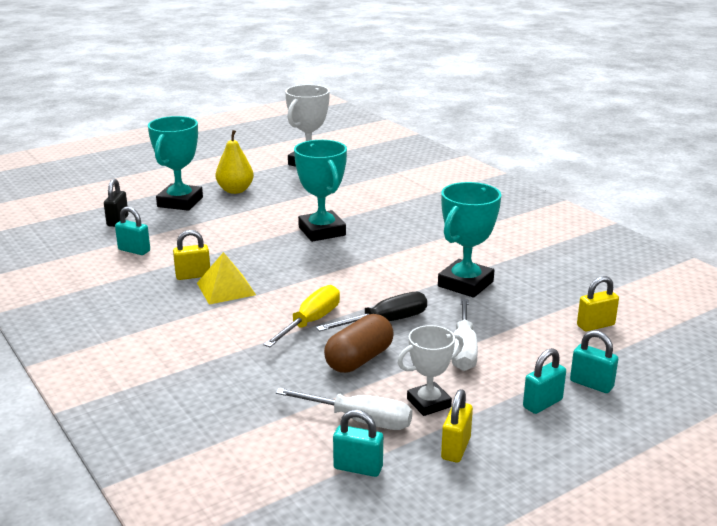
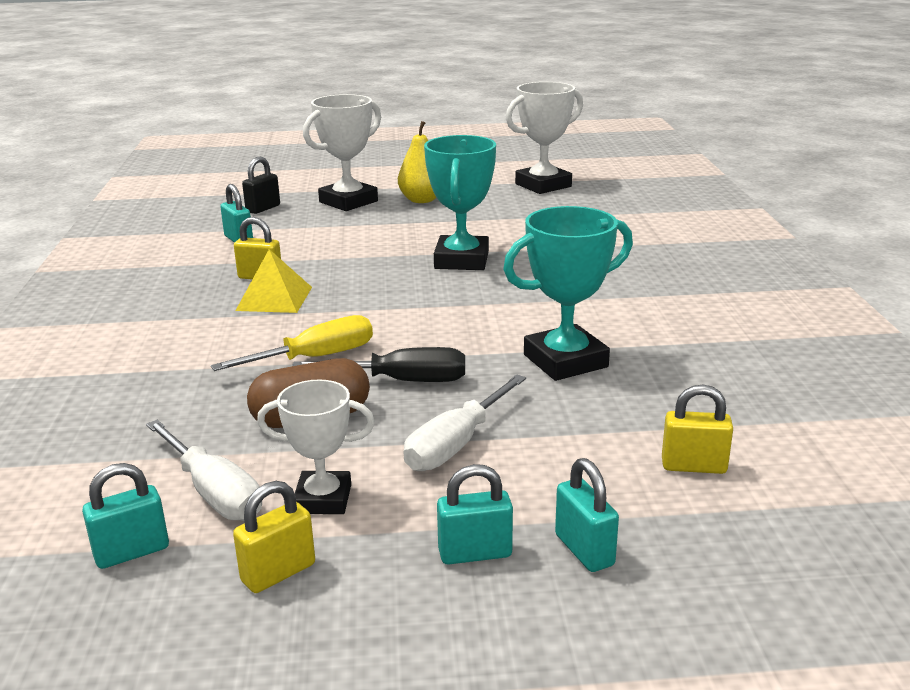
camera: 30 degrees right, 0 degrees up
turquoise trophy [148,116,203,211] -> white trophy [303,94,381,211]
turquoise padlock [333,410,383,477] -> turquoise padlock turned 75 degrees counterclockwise [82,463,169,569]

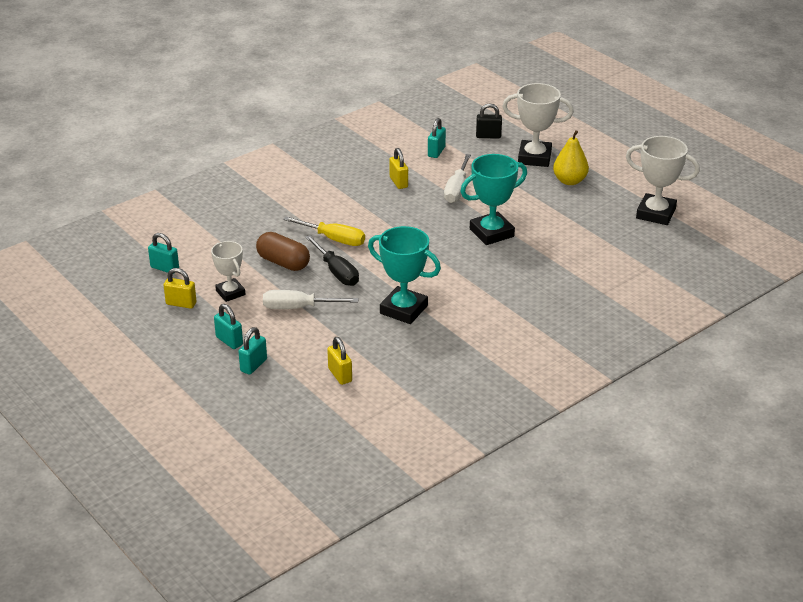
camera: 55 degrees right, 10 degrees up
white screwdriver [146,420,262,521] -> white screwdriver moved to [444,154,471,203]
yellow pyramid [235,249,312,313] -> none

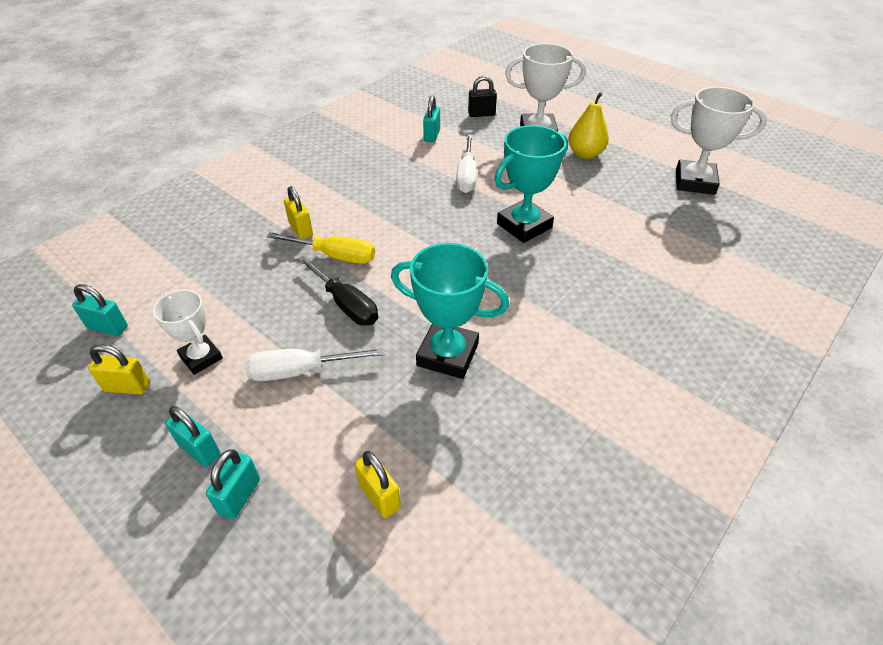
camera: 10 degrees left, 10 degrees up
brown capsule [256,232,310,271] -> none
yellow padlock [390,148,408,189] -> yellow padlock moved to [284,186,313,239]

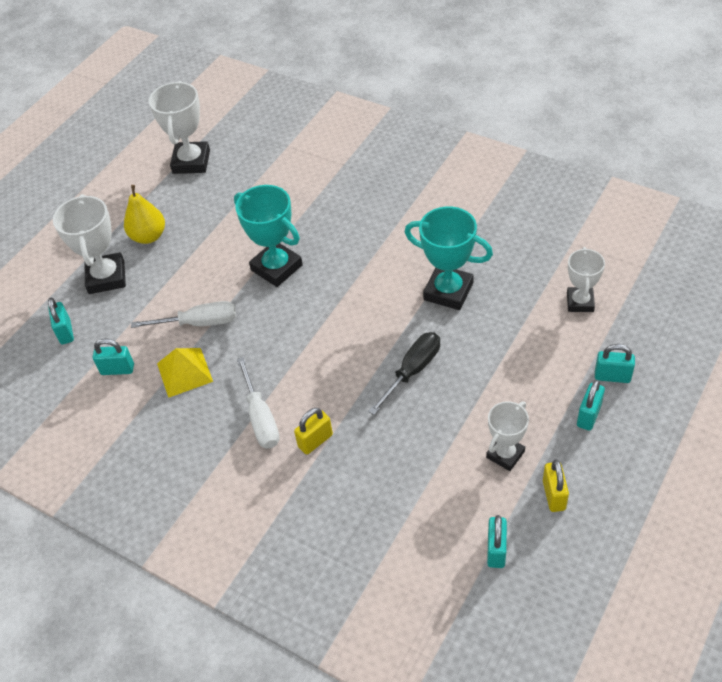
camera: 95 degrees left, 5 degrees up
white screwdriver [245,348,385,381] -> white screwdriver moved to [237,357,280,448]
yellow screwdriver [266,232,375,264] -> none
yellow padlock [355,451,401,518] -> white trophy [567,247,605,312]
turquoise trophy [391,243,509,379] -> turquoise trophy turned 75 degrees counterclockwise [405,207,493,310]
black padlock [468,76,497,117] -> turquoise padlock [48,298,74,345]
none -> yellow pyramid [157,348,213,398]

